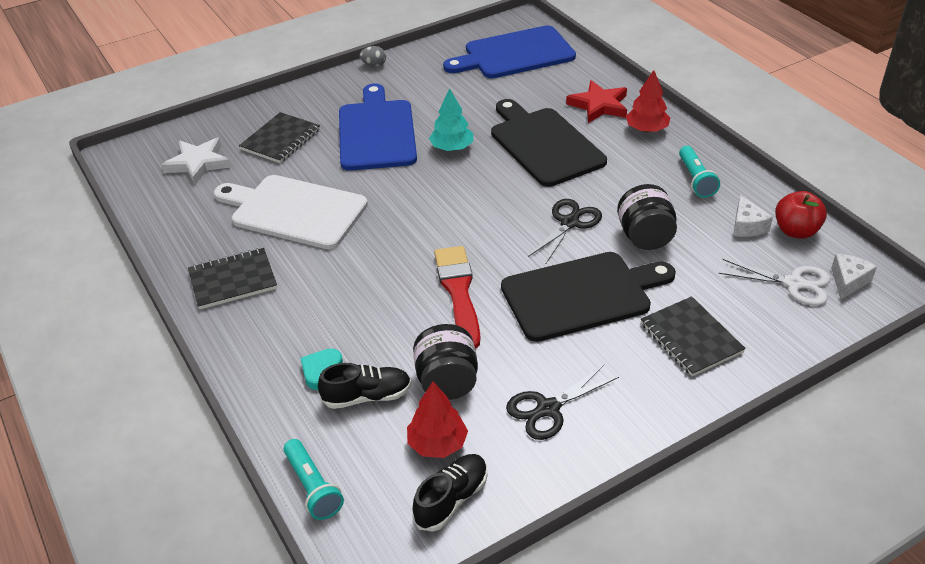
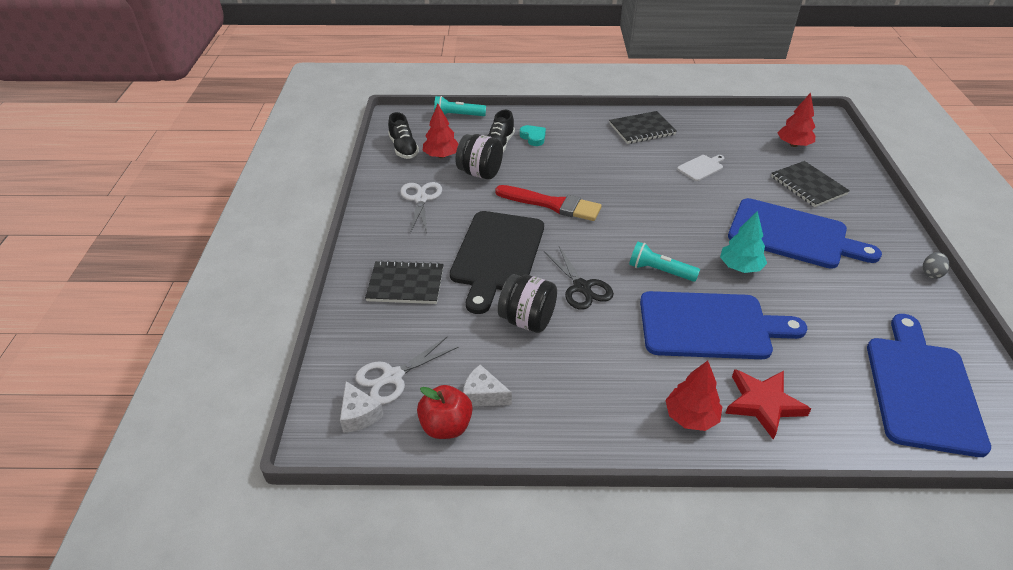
camera: 120 degrees right, 0 degrees up
white star [161,138,231,184] -> red tree [777,93,815,147]
black notebook [188,248,277,309] -> black notebook turned 60 degrees clockwise [609,111,677,144]
white cutting board [214,175,368,249] -> white cutting board [677,155,724,181], size x0.43
black cutting board [491,99,607,187] -> blue cutting board [640,291,807,359]
black scissors [506,365,619,440] -> white scissors [400,182,442,233]
turquoise flashlight [679,146,720,198] -> turquoise flashlight moved to [629,242,700,282]

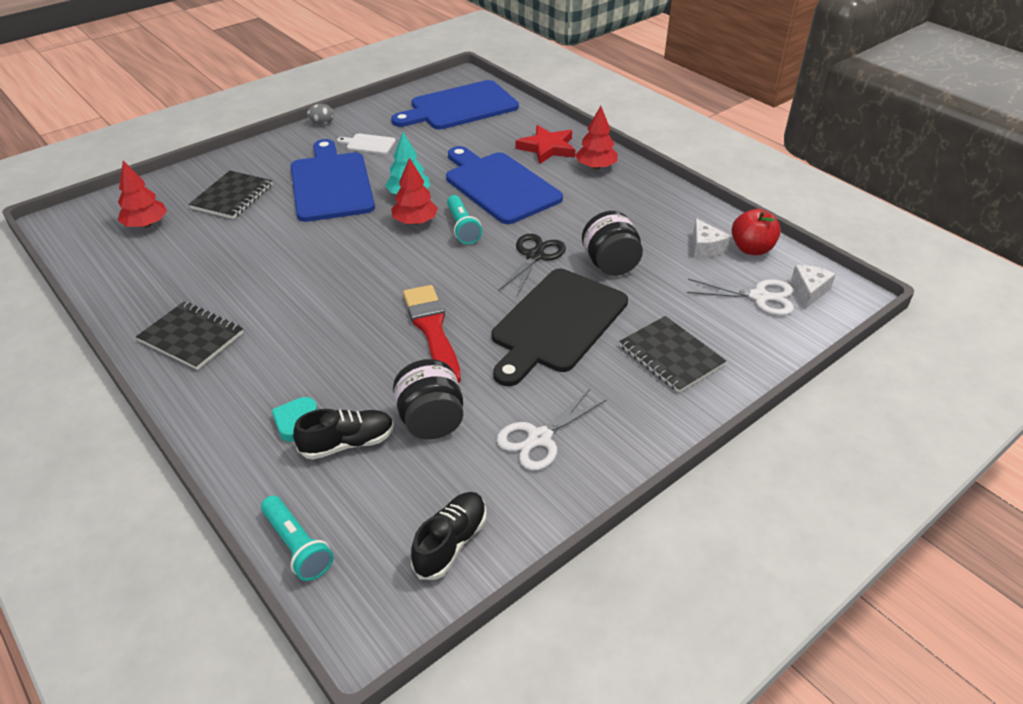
camera: 130 degrees left, 0 degrees up
red tree [423,104,458,158] -> red tree moved to [391,158,438,225]
black cutting board [450,211,544,314] -> black cutting board turned 150 degrees clockwise [492,269,628,386]
white cutting board [677,155,724,181] -> white cutting board moved to [337,133,396,154]

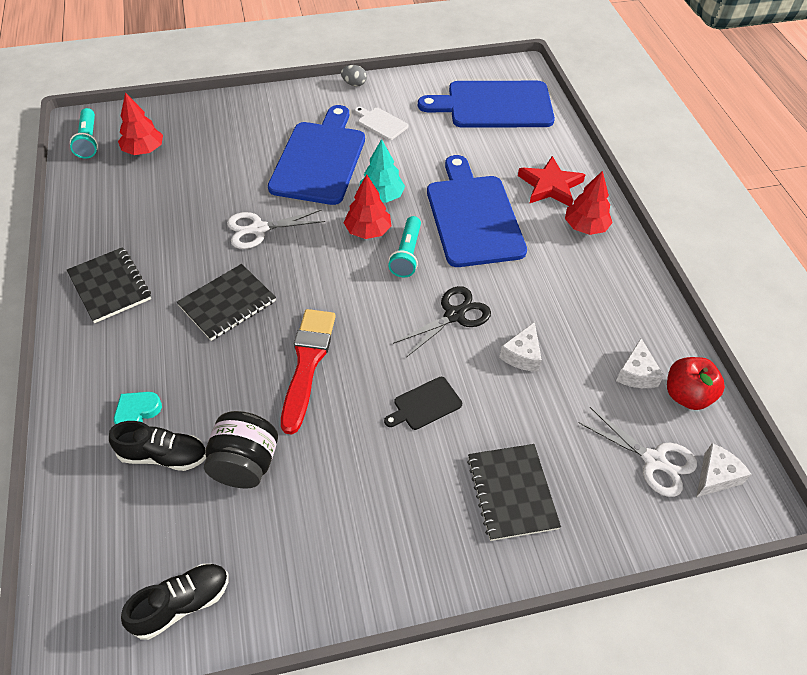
camera: 25 degrees right, 10 degrees up
black notebook [189,171,273,219] -> black notebook moved to [177,264,276,341]
turquoise flashlight [261,495,334,581] -> turquoise flashlight moved to [70,108,98,159]
black cutting board [492,269,628,386] -> black cutting board [384,377,462,430], size x0.43
white scissors [496,389,607,471] -> white scissors moved to [227,210,325,249]
black jar [582,211,643,276] -> white cheese [499,322,542,372]

